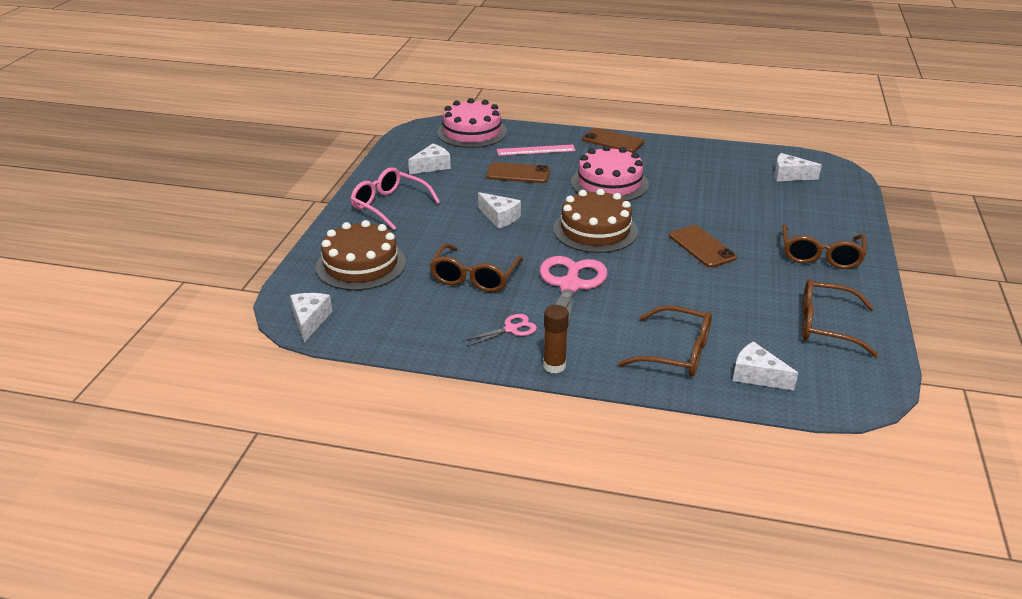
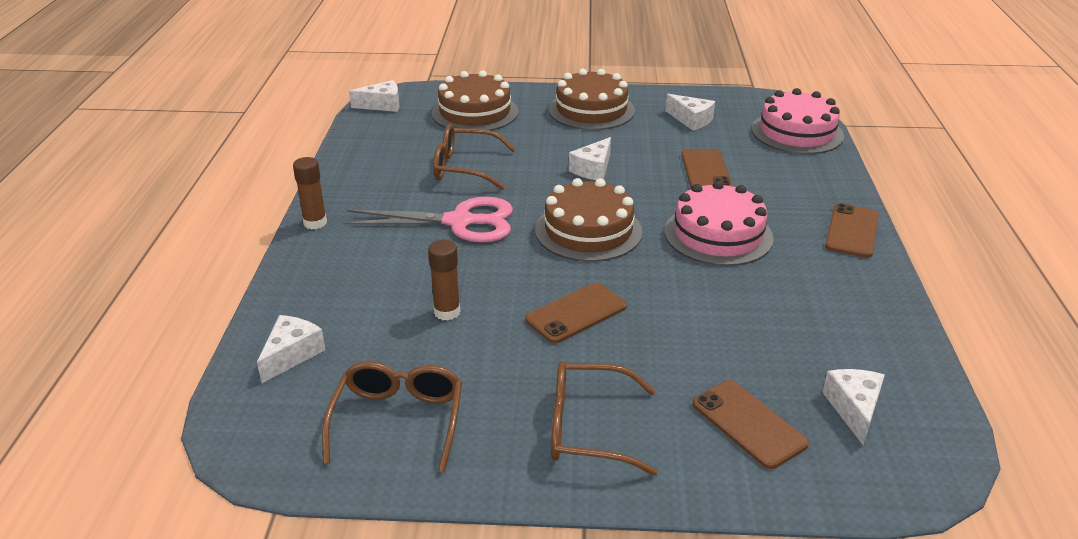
camera: 80 degrees right, 0 degrees up
pink glasses [351,167,440,230] -> brown cake [549,69,635,130]
pink scissors [463,314,537,346] -> none
pink ruler [497,145,576,156] -> none
brown glasses [618,305,712,377] -> none
none -> brown glue stick [428,240,460,320]
none -> brown phone [692,380,809,469]

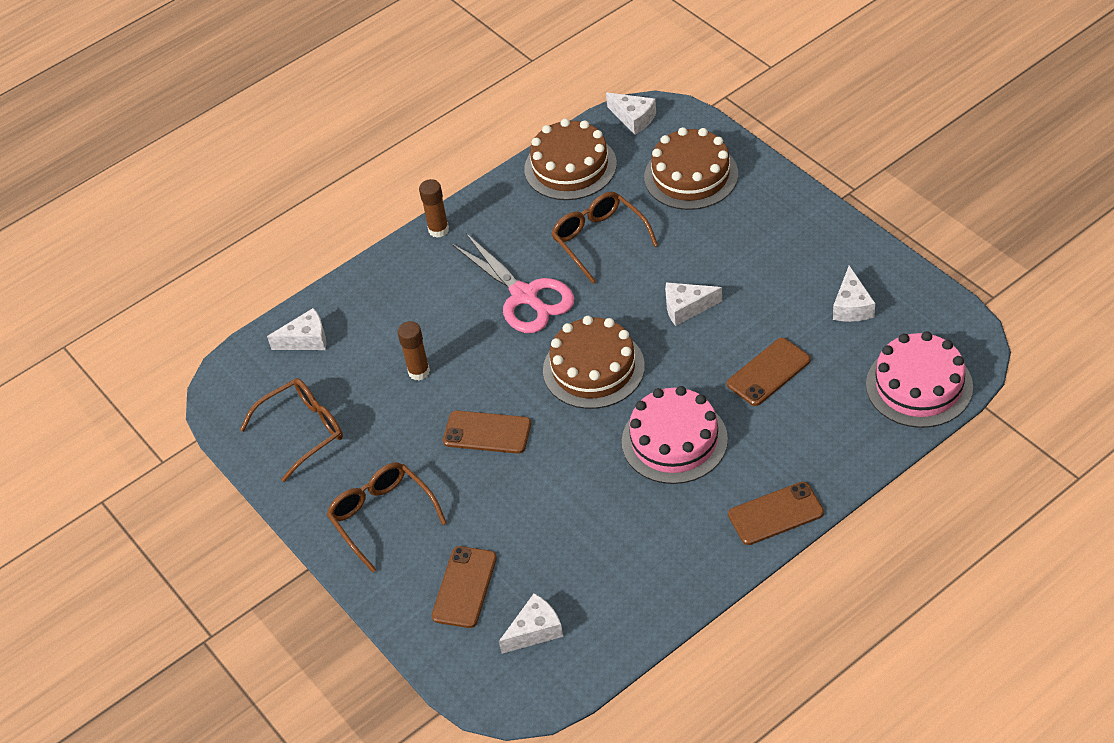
camera: 55 degrees right, 15 degrees up
brown cake [549,69,635,130] -> brown cake moved to [524,119,617,200]

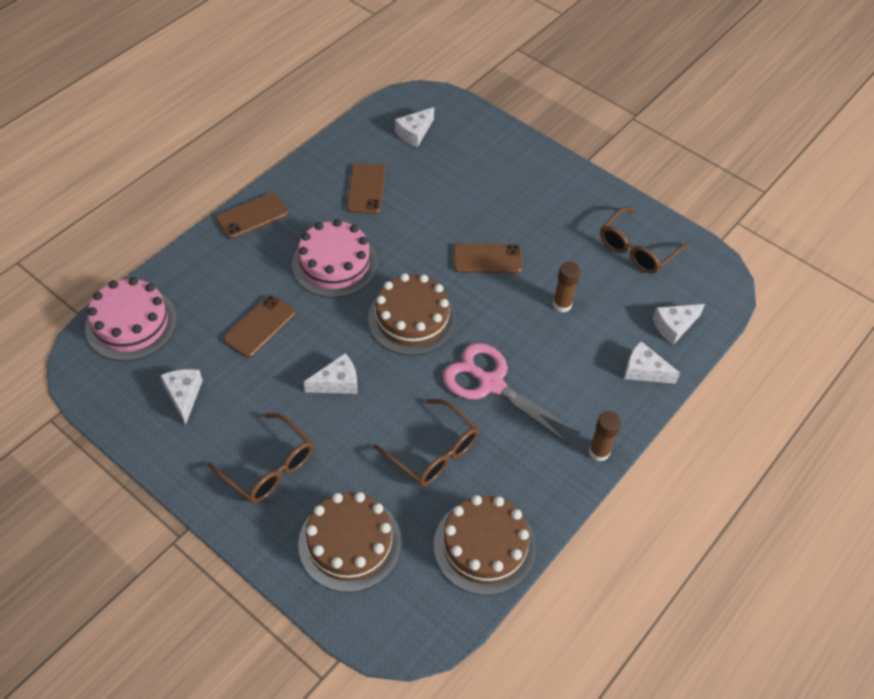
camera: 160 degrees right, 5 degrees up
brown glasses [327,463,447,573] -> brown glasses moved to [207,413,313,503]
brown phone [432,546,497,628] -> brown phone moved to [347,163,385,214]
white cheese [606,92,656,135] -> white cheese moved to [625,341,680,384]

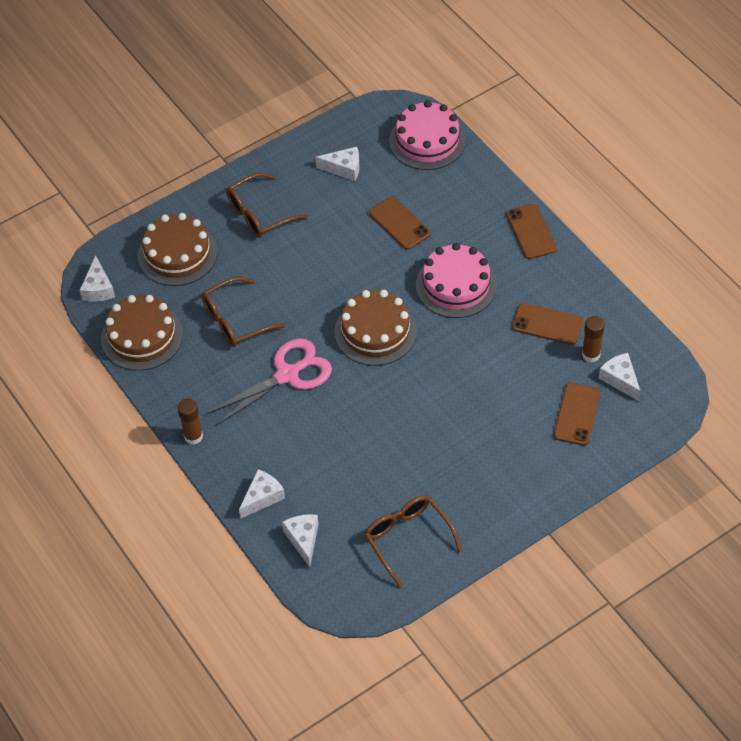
camera: 110 degrees right, 0 degrees up
white cheese [304,353,358,394] -> white cheese moved to [80,255,115,302]
brown phone [454,243,523,273] -> brown phone moved to [554,383,601,446]
brown glue stick [553,262,580,312] -> brown glue stick moved to [582,316,605,363]

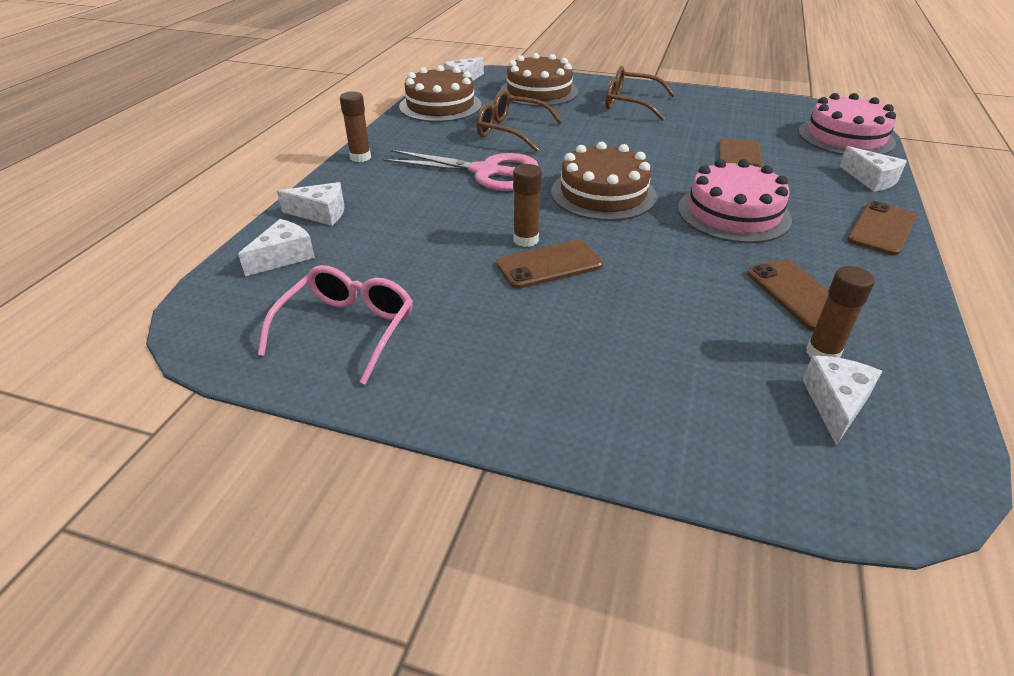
camera: 50 degrees right, 15 degrees down
white cheese [315,147,360,181] -> white cheese moved to [840,146,907,192]
brown glasses [364,496,462,587] -> pink glasses [258,265,413,385]
brown phone [554,383,601,446] -> brown phone moved to [496,240,603,289]
none -> brown glue stick [513,164,542,247]

